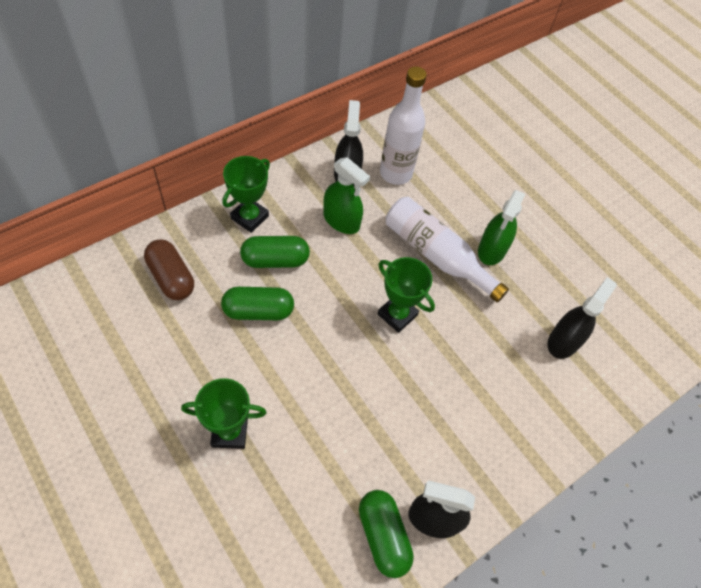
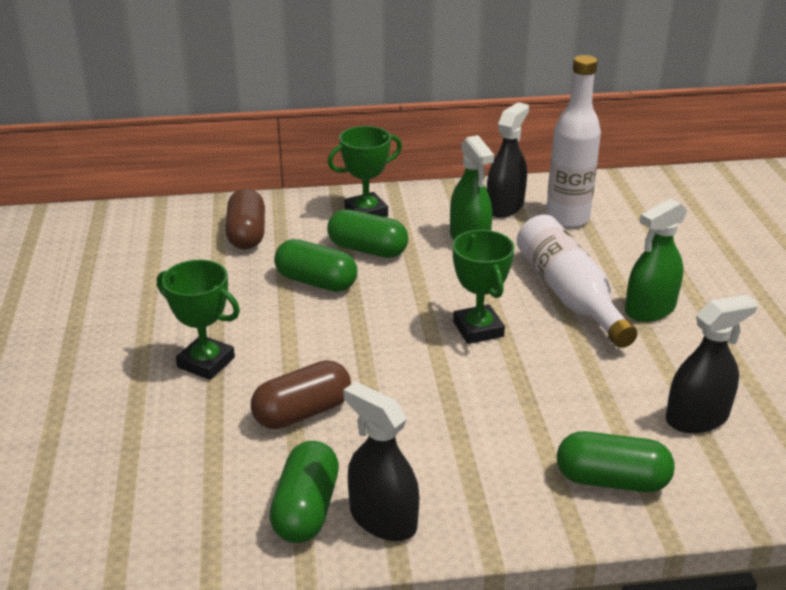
camera: 35 degrees right, 25 degrees down
none -> brown capsule [251,360,351,429]
none -> green capsule [557,431,675,492]

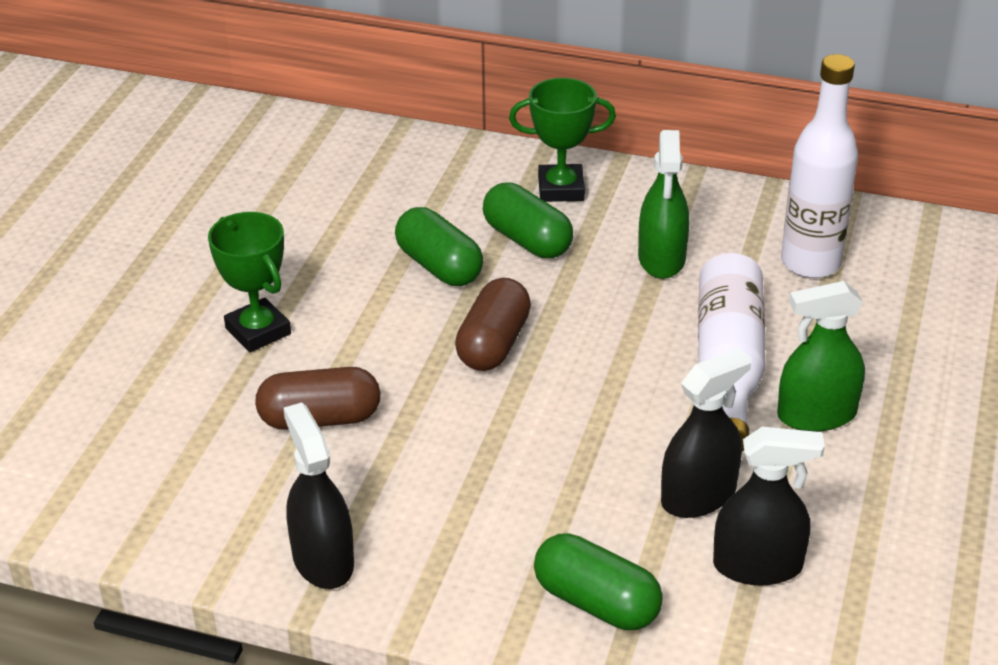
camera: 25 degrees right, 5 degrees up
brown capsule [225,189,265,250] -> brown capsule moved to [455,278,531,371]
green capsule [269,441,339,543] -> none
green trophy [452,230,515,344] -> none
black spray bottle [487,102,529,218] -> black spray bottle moved to [661,348,752,518]

